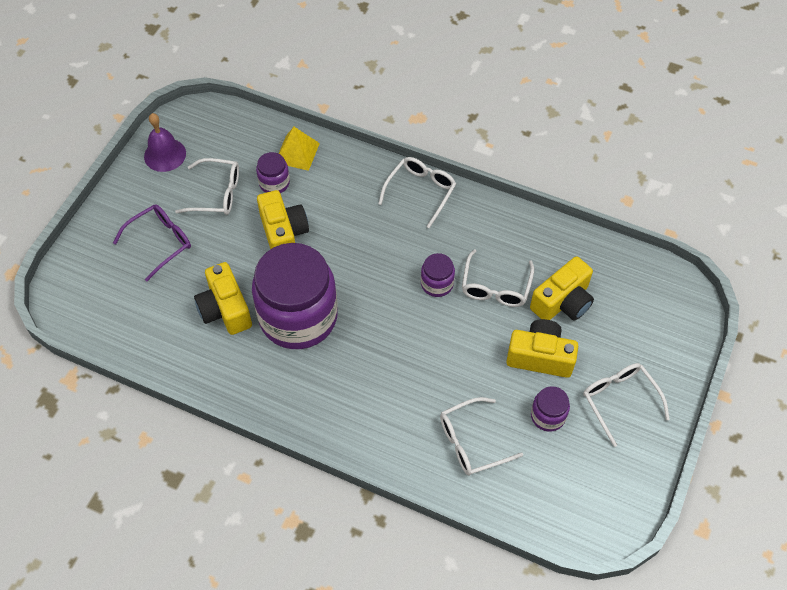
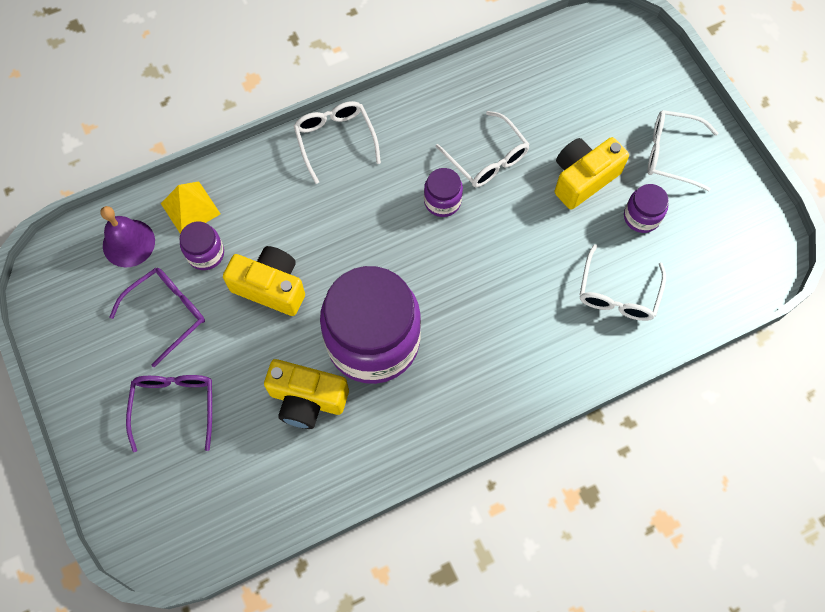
camera: 50 degrees left, 10 degrees up
purple bell [144,113,186,172] -> purple bell moved to [101,206,155,267]
white glasses [175,158,239,215] -> purple glasses [110,268,205,368]
yellow camera [530,256,594,321] -> none

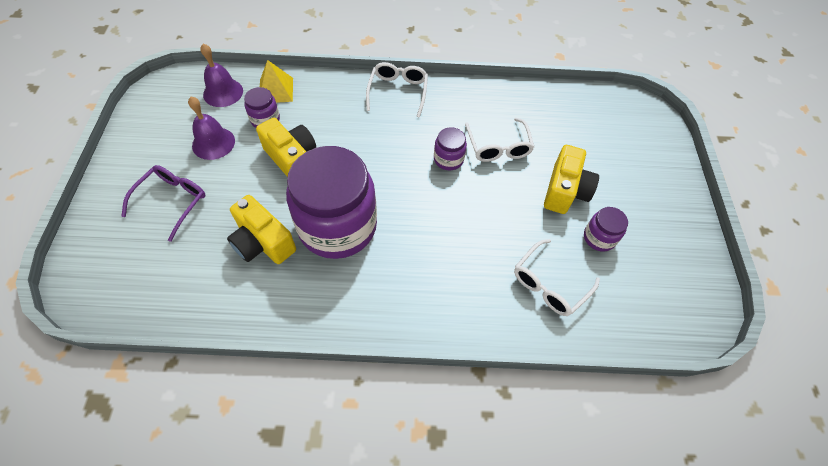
camera: 25 degrees right, 10 degrees down
purple glasses [110,268,205,368] -> purple bell [188,97,235,160]
yellow camera [555,137,629,210] -> yellow camera turned 120 degrees clockwise [544,145,599,214]
white glasses [647,110,718,191] -> none

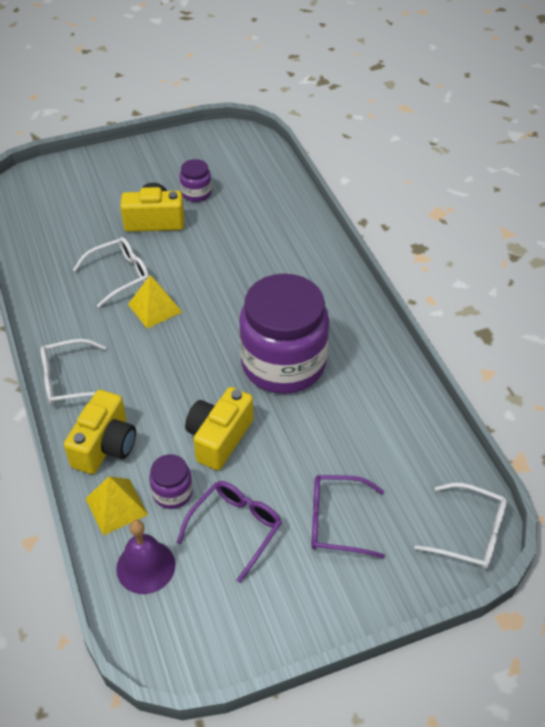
camera: 110 degrees left, 10 degrees down
purple bell [188,97,235,160] -> purple glasses [177,481,282,583]
yellow camera [227,195,296,264] -> yellow camera moved to [64,390,136,474]
purple jar [434,127,467,171] -> yellow pyramid [128,275,182,329]
white glasses [514,239,600,316] -> white glasses moved to [414,483,507,569]

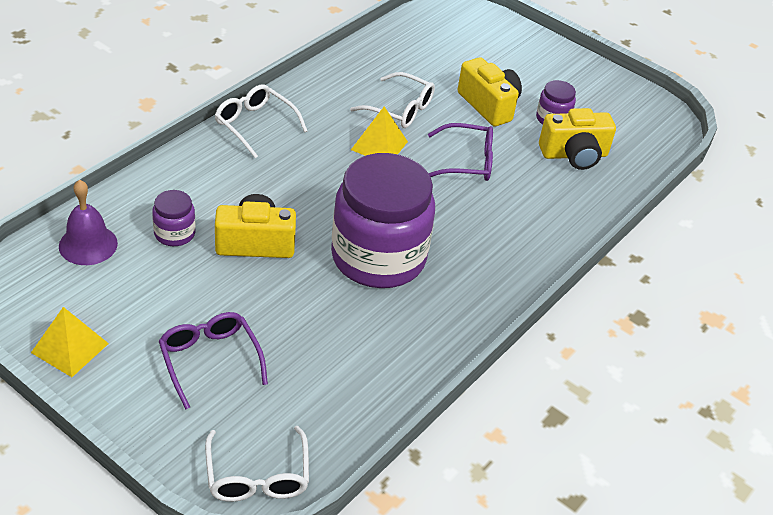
camera: 55 degrees right, 5 degrees down
yellow camera [64,390,136,474] -> yellow camera moved to [539,108,616,170]
yellow pyramid [85,476,148,536] -> yellow pyramid moved to [31,307,109,377]
purple glasses [177,481,282,583] -> purple glasses moved to [428,123,493,181]

